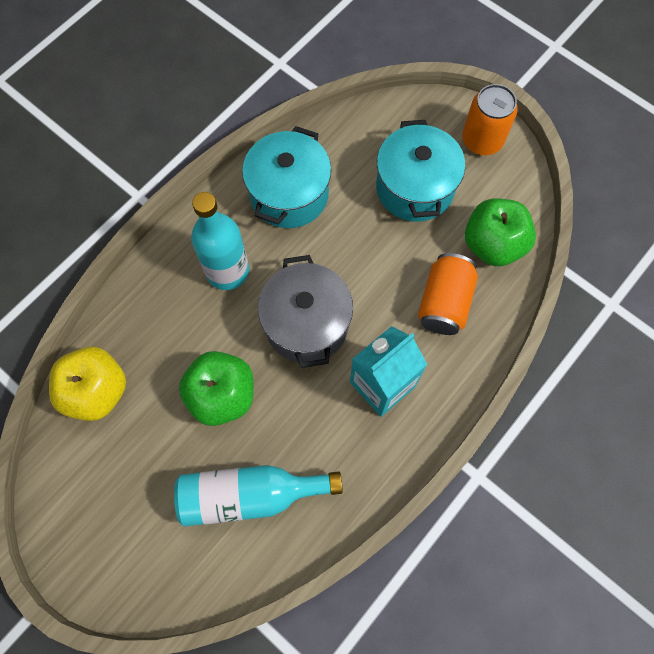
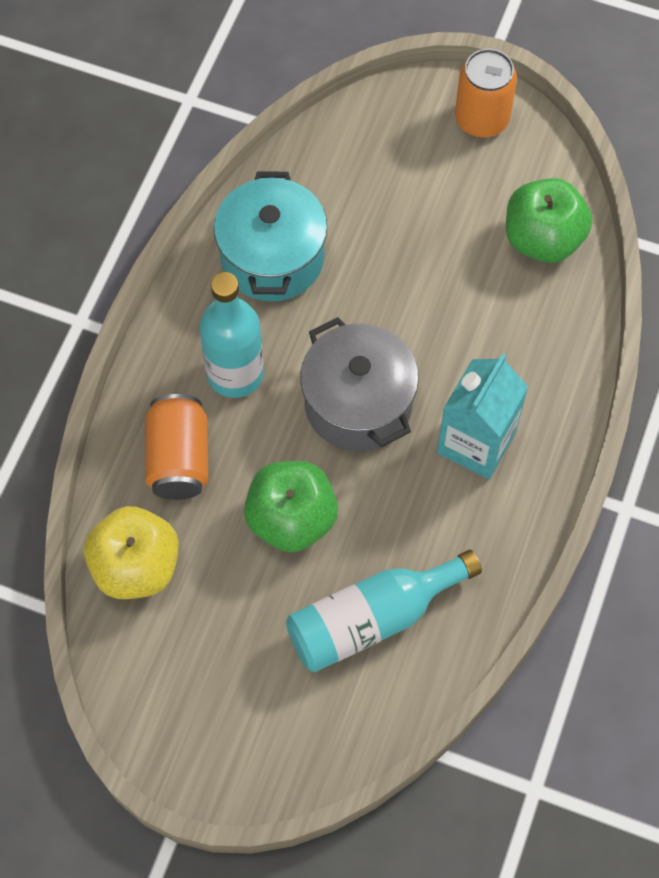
camera: 20 degrees left, 5 degrees down
turquoise pot [376,120,465,222] -> none
orange can [418,253,478,335] -> orange can moved to [145,394,208,500]

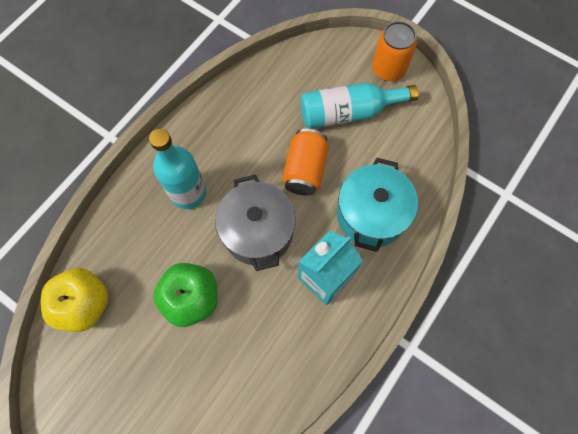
camera: 15 degrees right, 5 degrees up
orange can [145,394,208,500] -> orange can moved to [282,129,329,196]
turquoise pot [214,171,327,302] -> turquoise pot moved to [337,158,418,252]
turquoise bottle [286,550,482,672] -> turquoise bottle moved to [301,83,418,129]
green apple [506,178,592,263] -> none

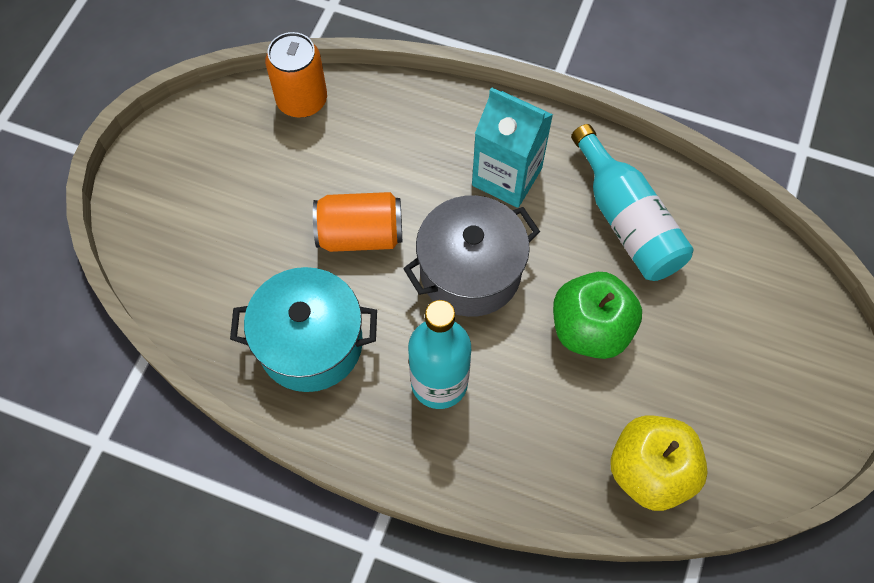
camera: 105 degrees left, 5 degrees down
turquoise bottle [301,83,418,129] -> turquoise bottle moved to [571,124,694,281]
turquoise pot [337,158,418,252] -> turquoise pot moved to [230,267,377,392]
orange can [372,21,417,81] -> orange can moved to [265,32,327,118]

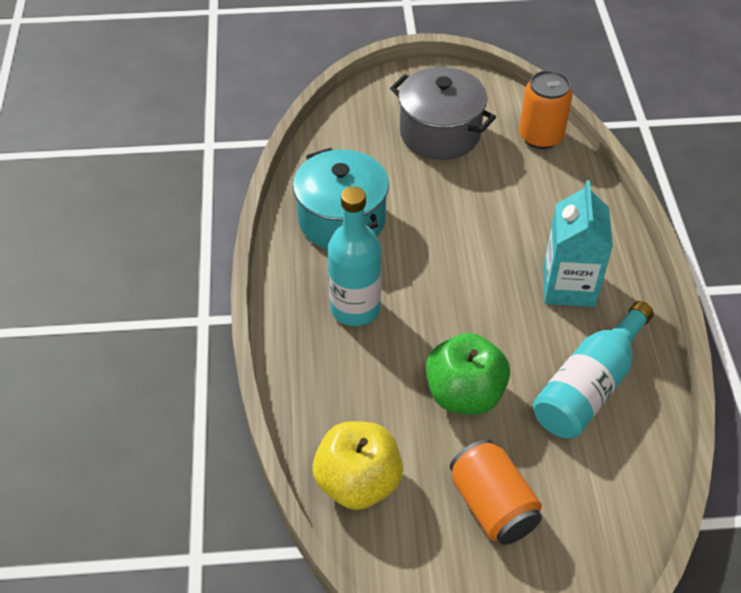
camera: 65 degrees right, 15 degrees down
orange can [313,192,402,252] -> orange can moved to [450,439,542,545]
grey pot [403,195,540,317] -> grey pot moved to [390,67,496,160]

